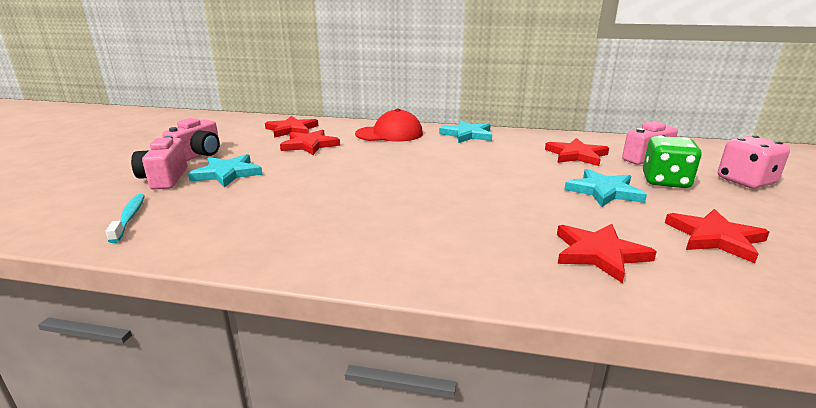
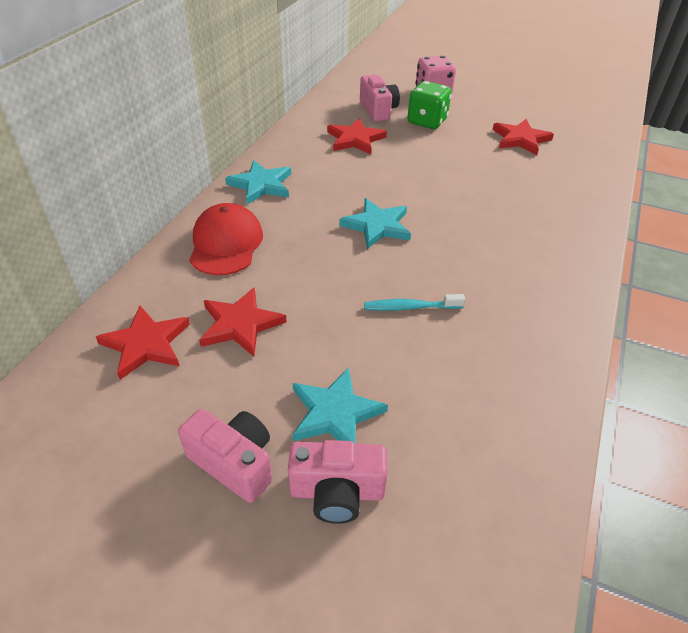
camera: 80 degrees left, 20 degrees up
turquoise toothbrush [105,194,145,243] -> turquoise toothbrush moved to [364,294,465,311]
red star [557,224,657,283] -> none
turquoise star [565,169,647,207] -> turquoise star moved to [339,198,411,249]

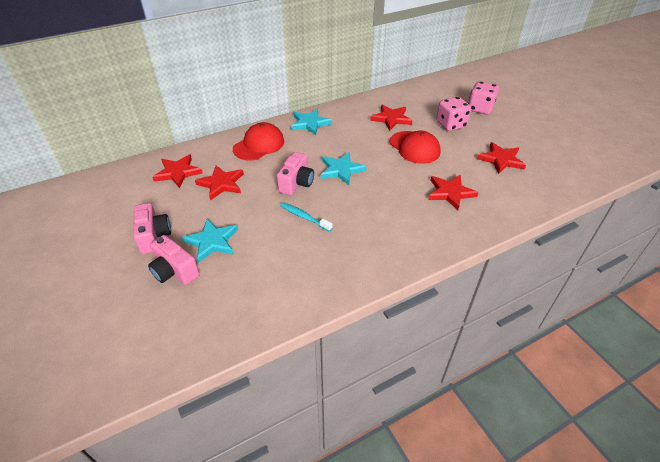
camera: 40 degrees right, 0 degrees up
pink camera [360,75,400,122] -> pink camera moved to [277,152,314,195]
green dice [407,81,452,129] -> pink dice [436,97,471,131]
none -> red cap [389,131,441,164]
none -> red star [428,175,478,210]

